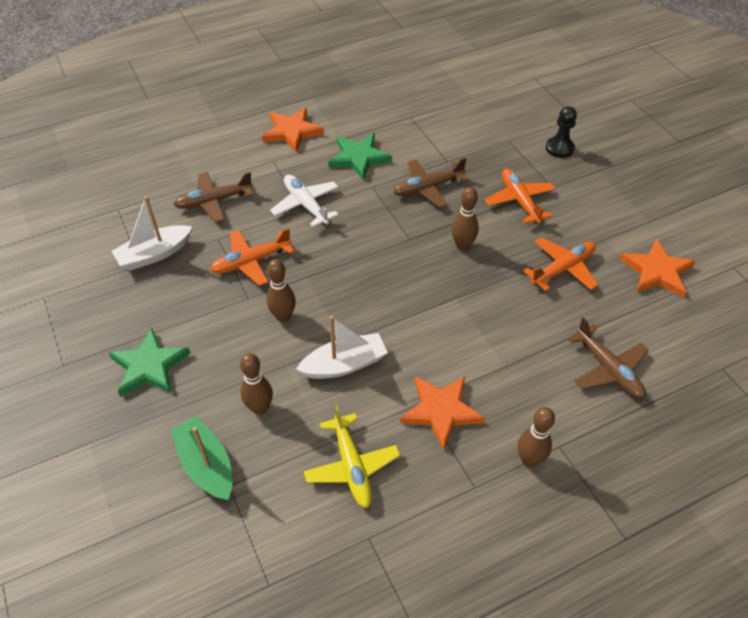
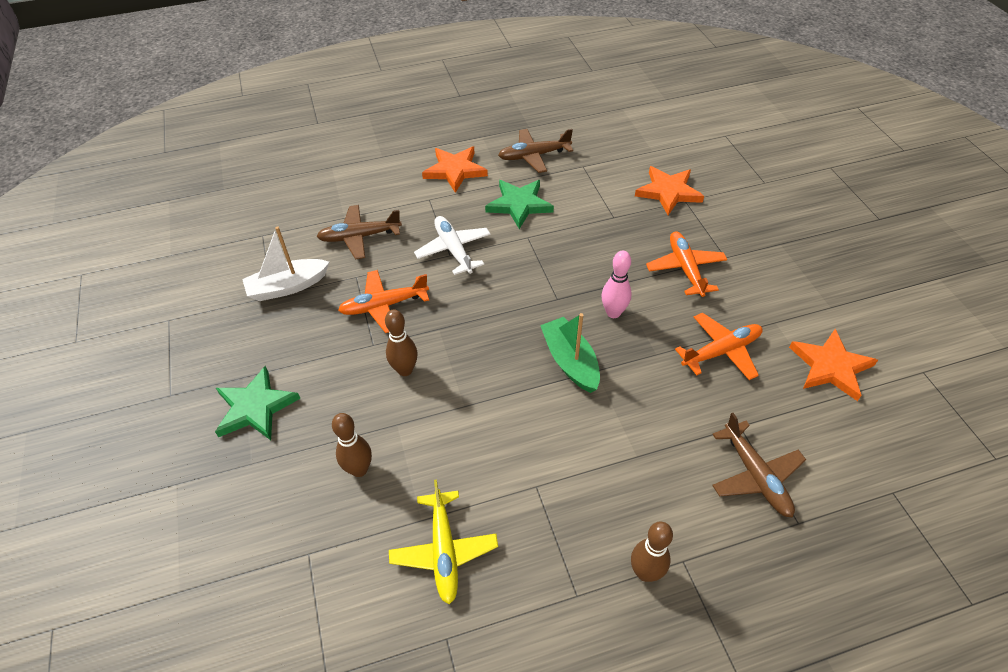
camera: 10 degrees right, 0 degrees up
green boat [171,416,232,500] -> green boat moved to [540,313,600,393]
white boat [296,316,388,379] -> none
brown plane [394,158,469,208] -> brown plane moved to [498,129,573,173]
orange star [400,376,485,450] -> orange star moved to [635,166,704,215]
brown bowling pin [452,187,479,251] -> pink bowling pin [602,251,631,318]
black pawn [546,106,577,158] -> none

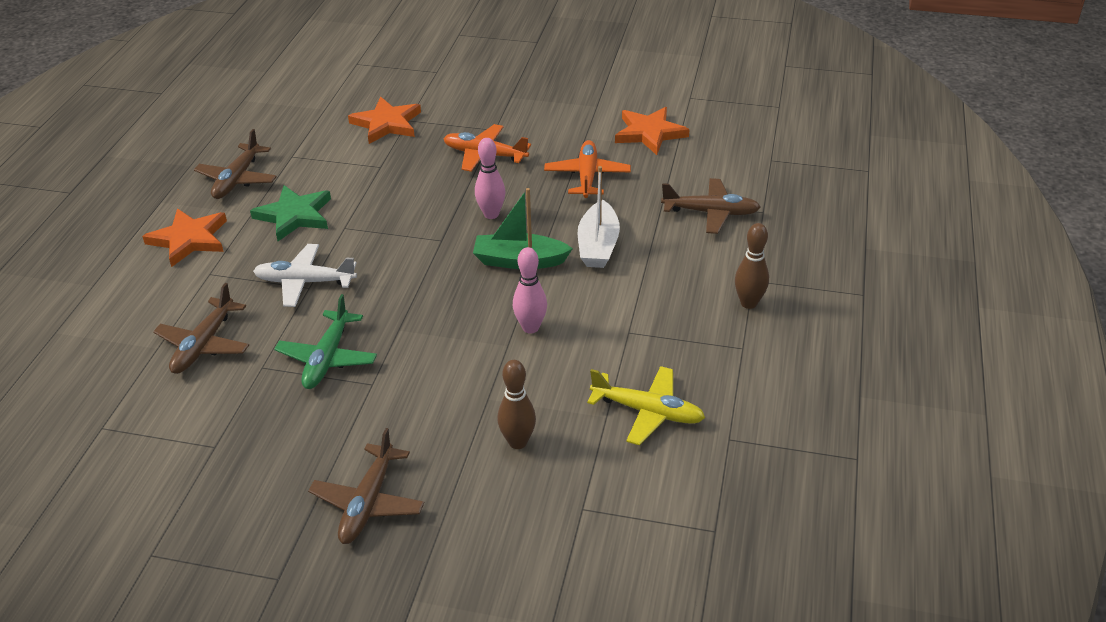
camera: 60 degrees left, 10 degrees down
green star [215,366,301,440] -> brown plane [308,428,424,544]
white boat [242,226,329,301] -> white boat moved to [578,166,620,268]
orange plane [338,270,429,333] -> green plane [274,294,377,389]
brown bowling pin [385,310,418,376] -> none
none -> pink bowling pin [513,247,547,334]

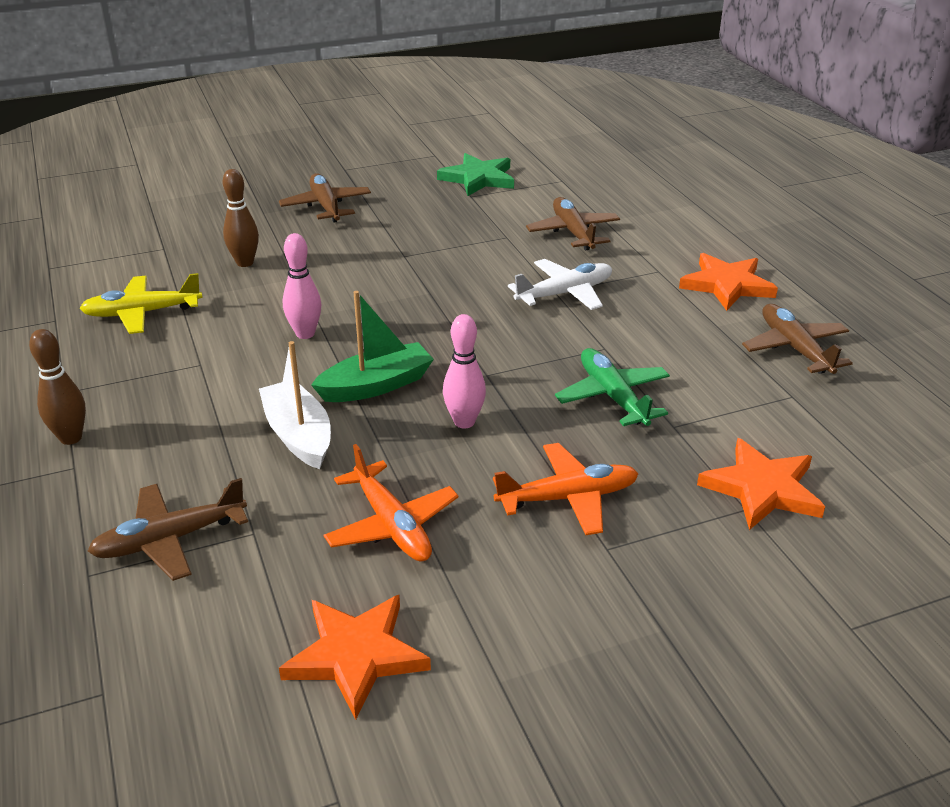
camera: 145 degrees right, 5 degrees down
green star [250,185,331,241] -> green star moved to [437,153,514,196]
green plane [274,294,377,389] -> green plane moved to [555,348,670,426]

